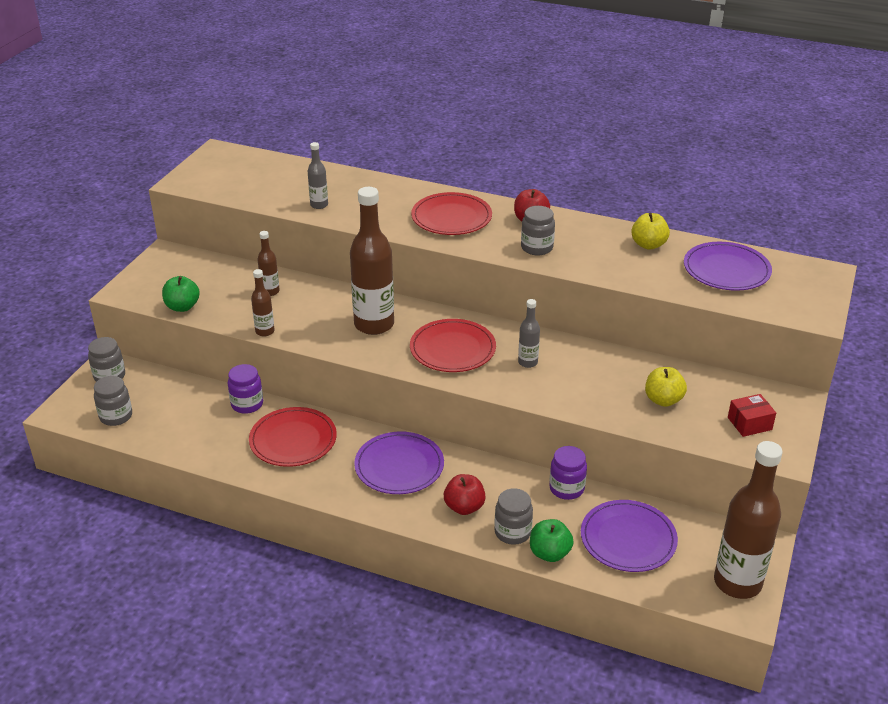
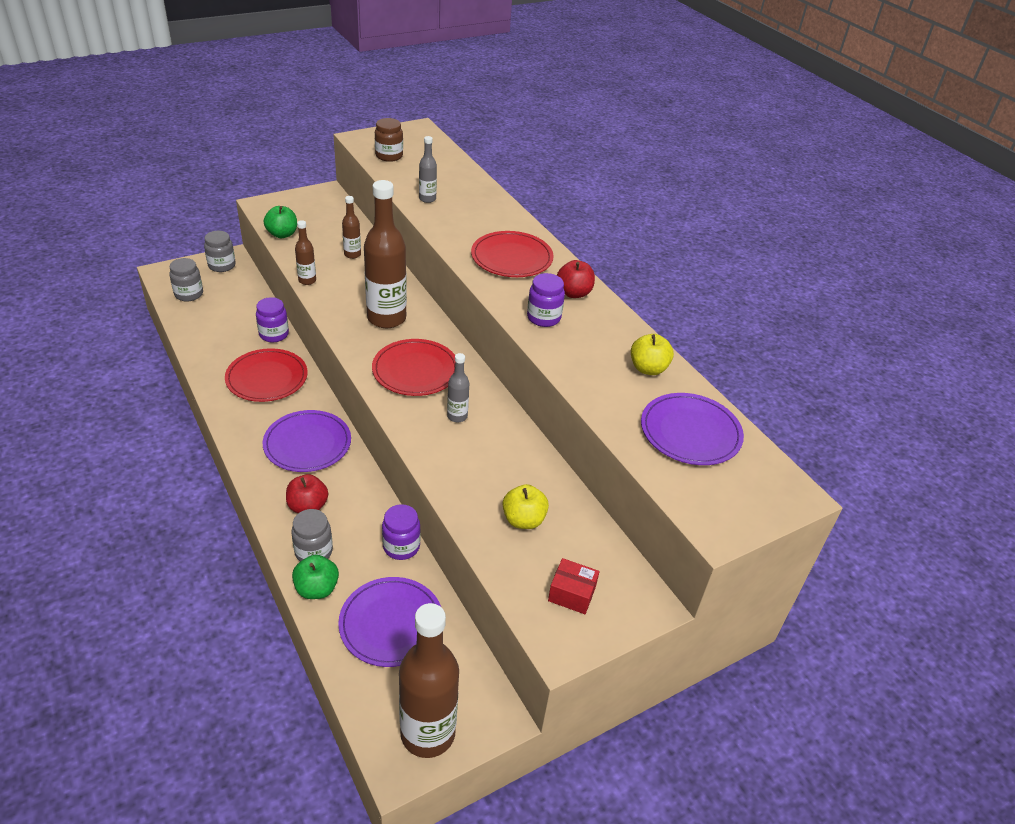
camera: 35 degrees right, 5 degrees up
grey jar [521,206,555,256] -> purple jar [527,273,565,327]
none -> brown jar [375,118,403,162]

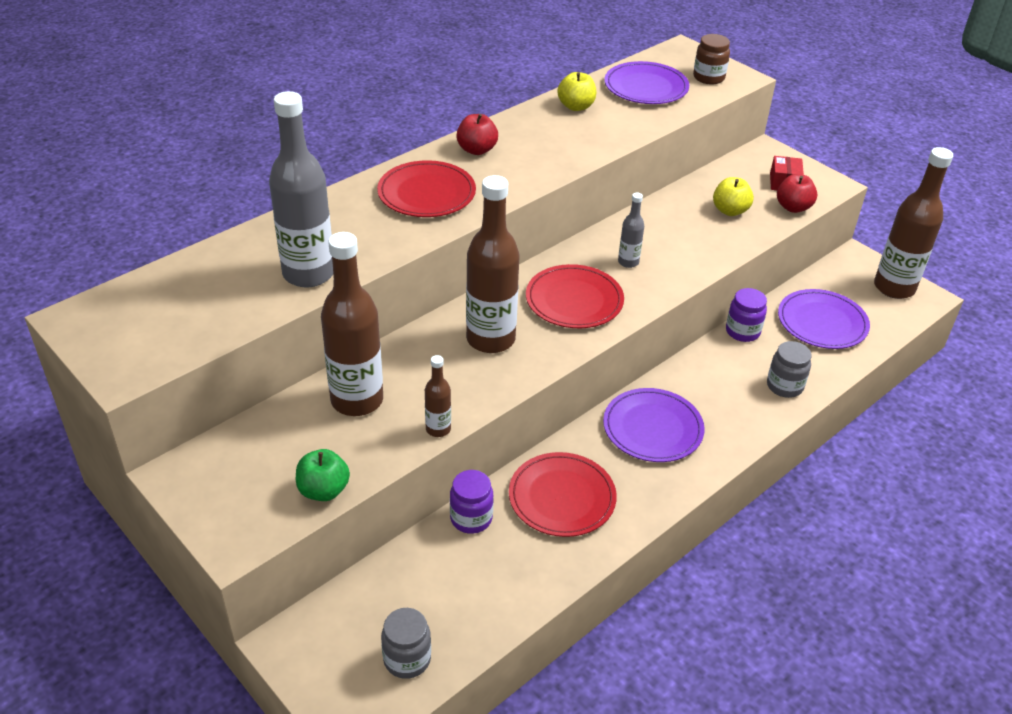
camera: 100 degrees left, 0 degrees up
grey jar [204,231,236,272] -> none
red apple [286,474,328,513] -> red apple moved to [777,174,817,213]
green apple [292,555,339,599] -> none
brown bottle [342,196,361,259] -> brown bottle [321,232,383,416], size x2.13
brown jar [375,118,403,162] -> brown jar moved to [693,34,730,84]
grey bottle [419,136,437,203] -> grey bottle [269,91,333,288], size x2.13
purple jar [527,273,565,327] -> none

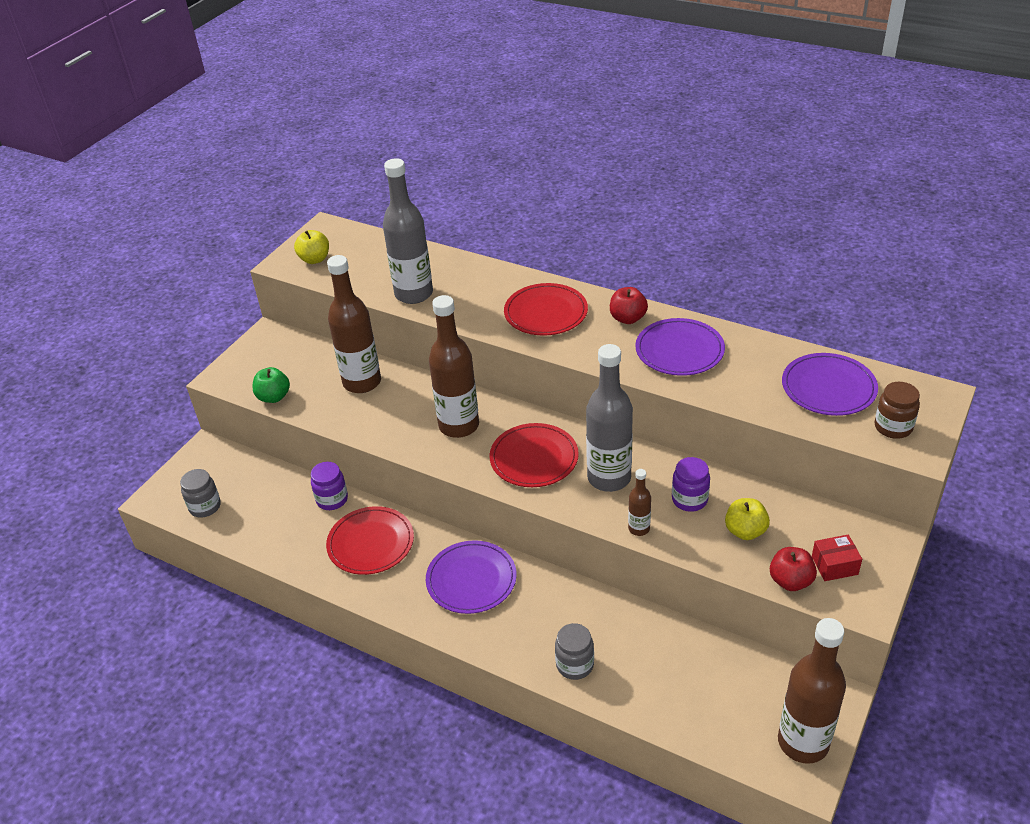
camera: 75 degrees right, 0 degrees up
brown bottle [425,355,451,437] -> brown bottle moved to [628,469,651,536]
yellow apple [557,72,596,111] -> yellow apple moved to [294,230,329,264]
grey bottle [618,193,644,268] -> grey bottle [586,344,633,492], size x2.13
purple jar [726,288,767,342] -> purple jar moved to [672,457,710,512]
purple plate [778,289,870,349] -> purple plate moved to [635,318,725,376]

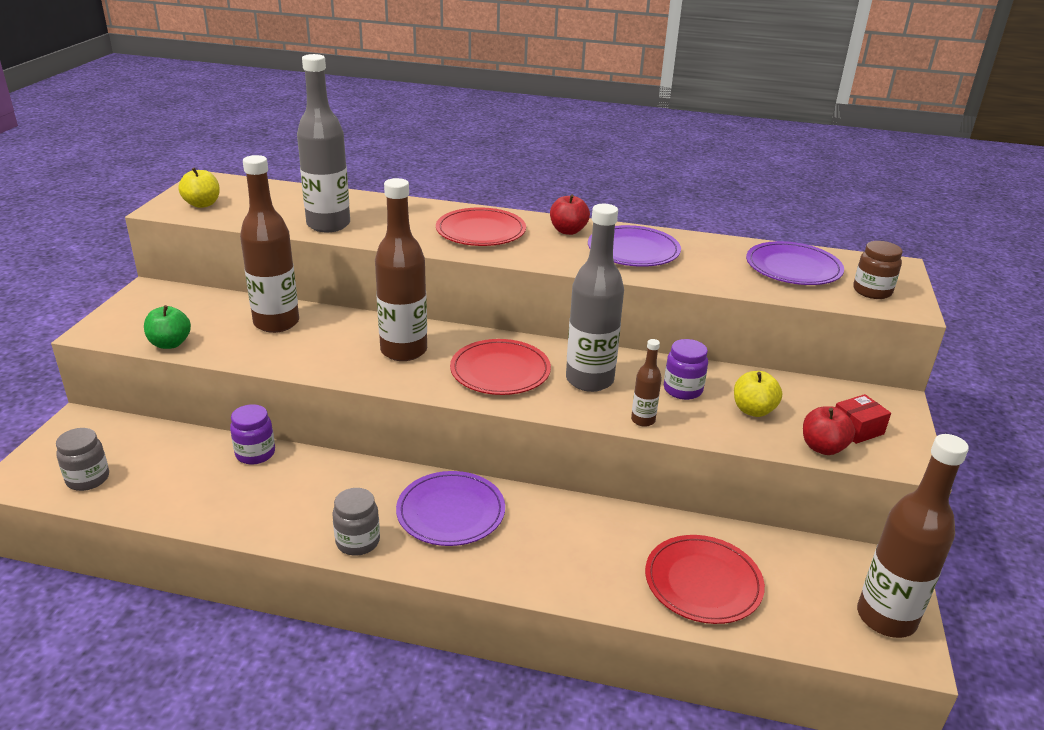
camera: 20 degrees left, 10 degrees down
red plate [326,506,414,575] -> red plate moved to [645,535,765,624]
grey jar [555,623,594,680] -> grey jar moved to [332,488,380,556]

